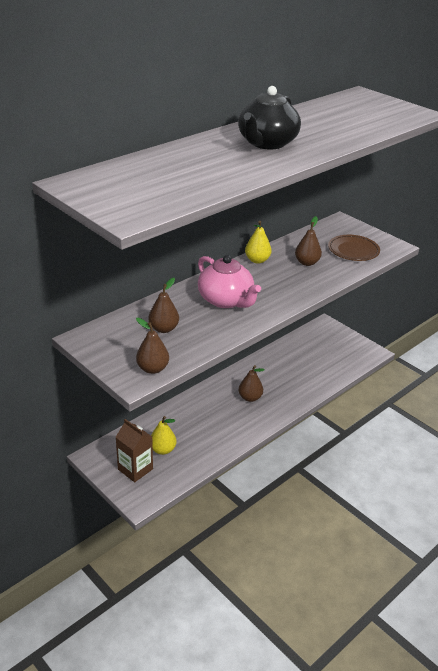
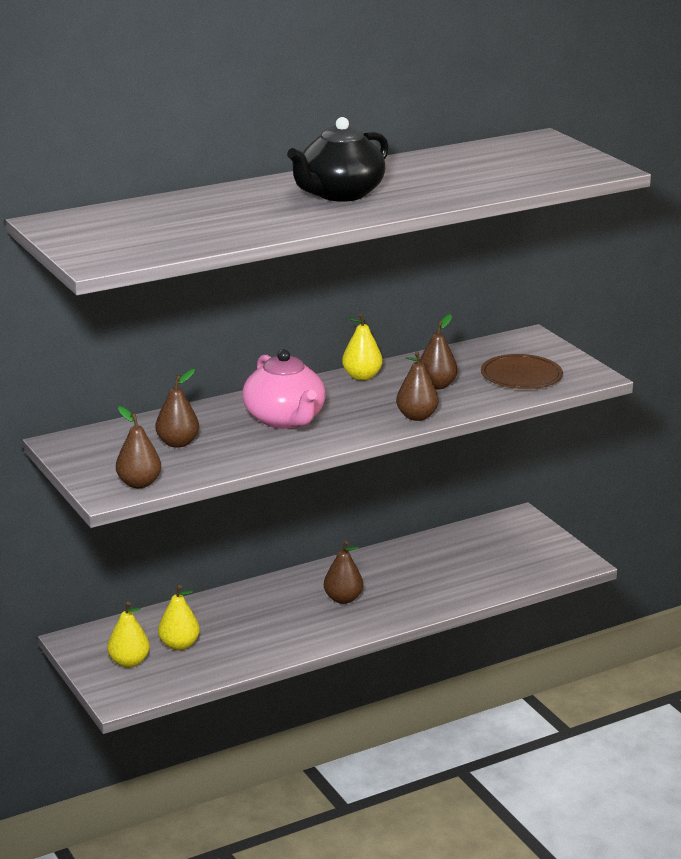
camera: 15 degrees right, 10 degrees down
brown carton [116,419,153,482] -> yellow pear [107,602,150,668]
none -> brown pear [396,351,439,421]

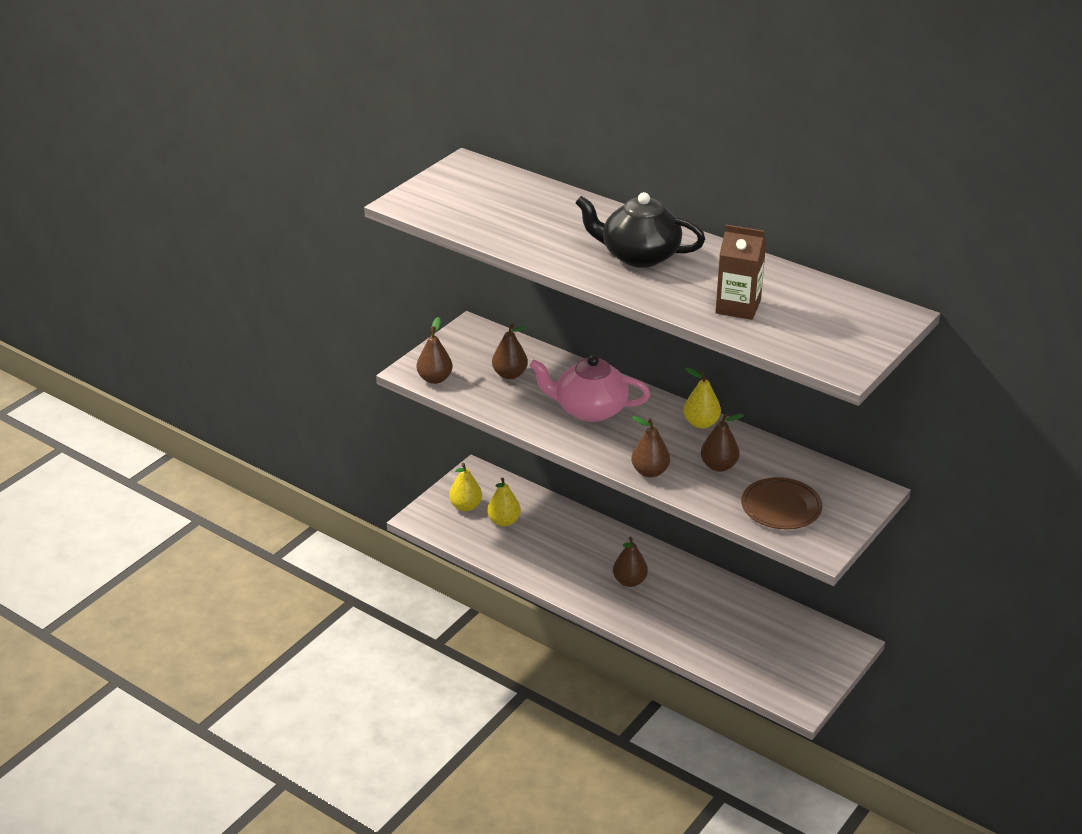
camera: 65 degrees right, 10 degrees up
pink teapot [242,349,326,429] -> pink teapot turned 60 degrees clockwise [530,355,650,422]
none -> brown carton [715,225,766,320]

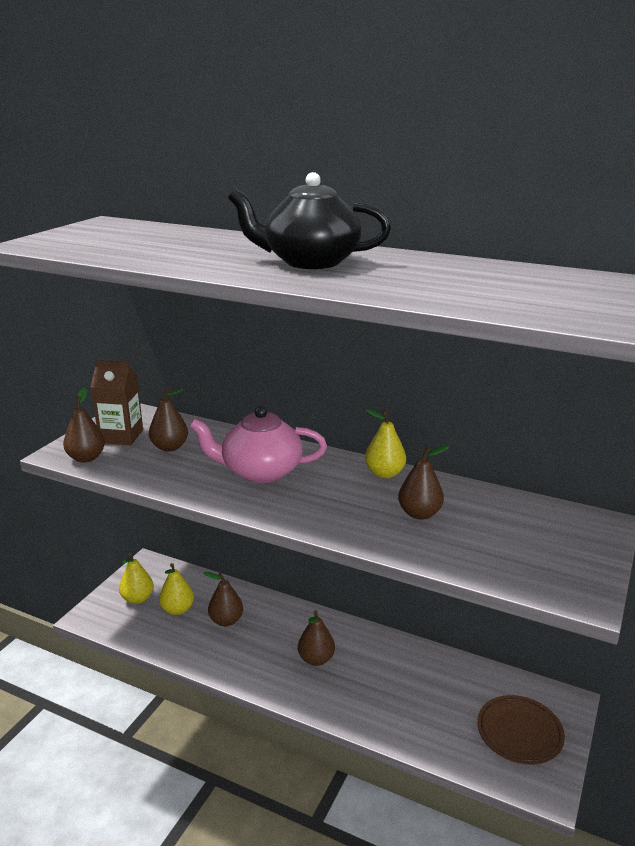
camera: 10 degrees left, 10 degrees down
brown pear [631,416,670,478] -> brown pear moved to [204,572,243,626]
brown carton [715,225,766,320] -> brown carton moved to [91,360,143,445]
brown plate [741,477,823,529] -> brown plate moved to [477,695,565,765]

